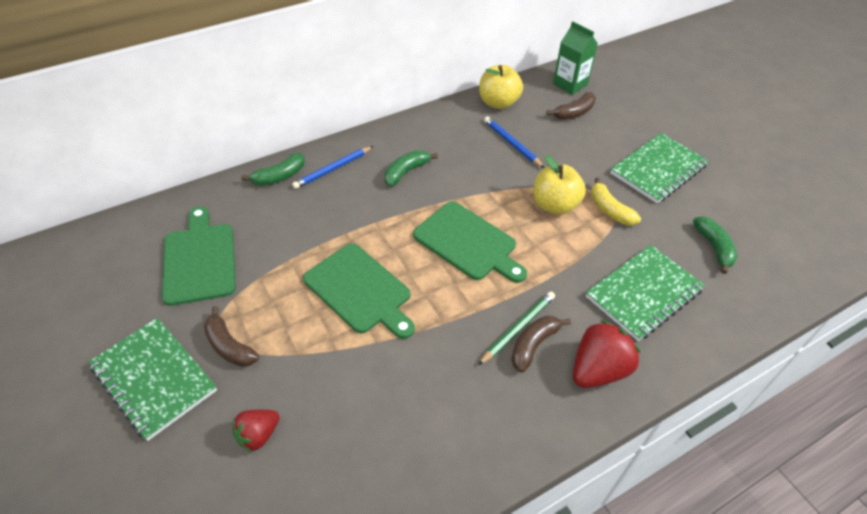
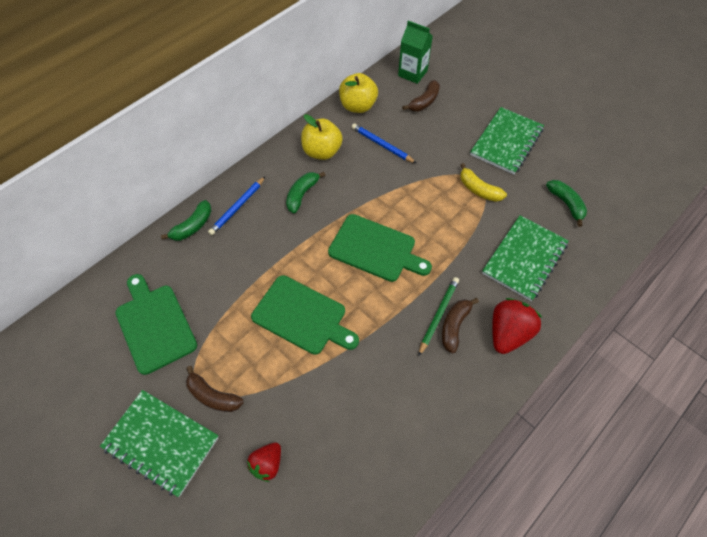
camera: 15 degrees left, 10 degrees up
yellow apple [533,155,586,215] -> yellow apple moved to [301,114,343,160]

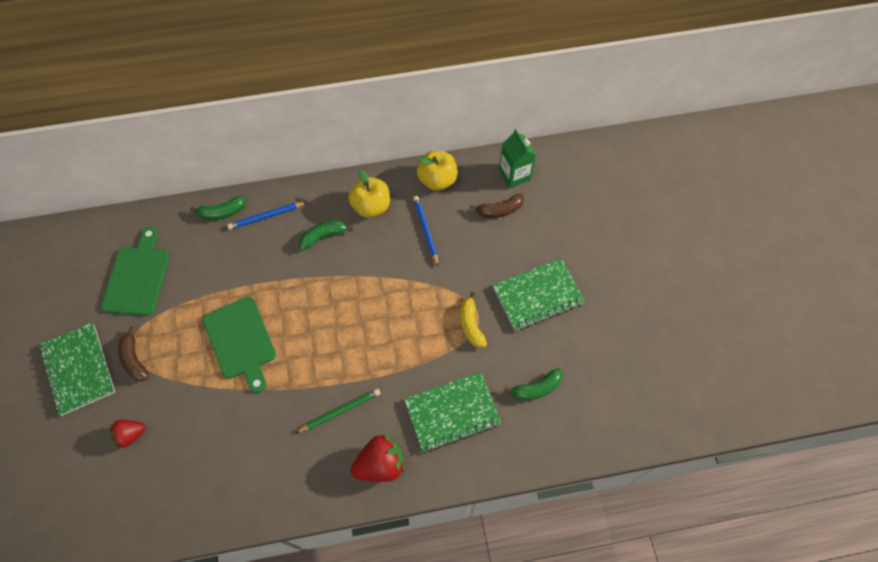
camera: 35 degrees right, 5 degrees up
green cutting board [328,214,432,282] -> none
brown banana [442,298,479,353] -> none
green banana [546,180,587,227] -> green banana turned 60 degrees clockwise [504,368,563,401]

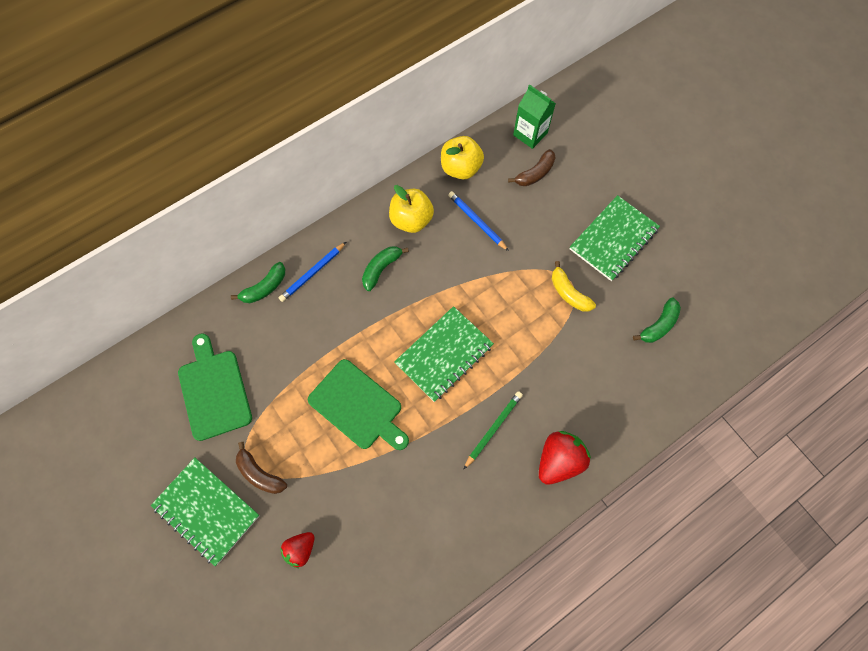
camera: 25 degrees left, 5 degrees up
green notebook [404,372,501,452] -> green notebook moved to [394,306,494,402]

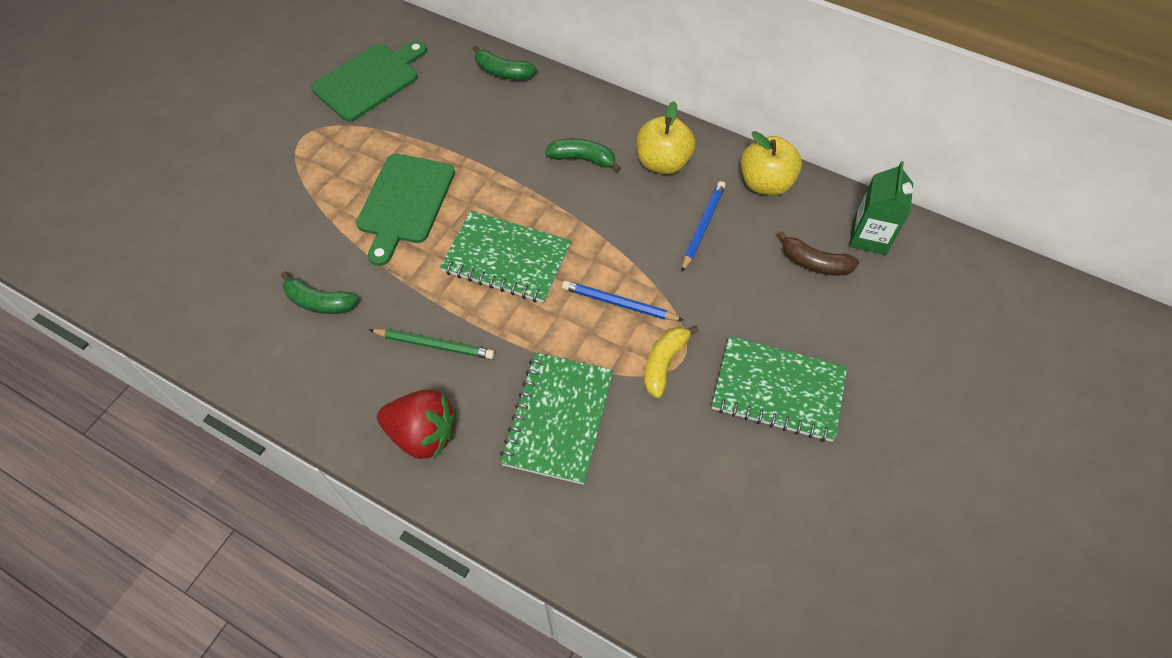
camera: 65 degrees right, 10 degrees down
green notebook [151,458,260,566] -> green notebook moved to [500,353,614,485]
brown banana [236,442,287,494] -> none
blue pencil [279,242,346,302] -> blue pencil moved to [562,280,684,321]
red strawberry [280,532,315,568] -> none
green banana [633,298,681,343] -> green banana moved to [281,271,359,314]

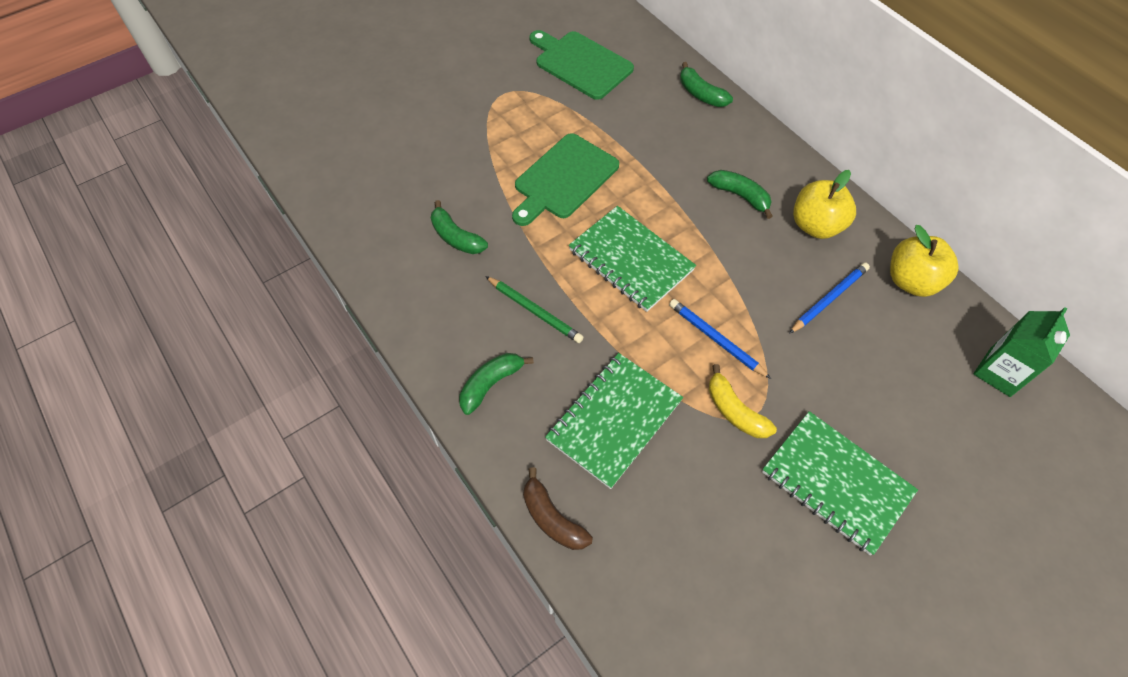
camera: 25 degrees right, 0 degrees up
green cutting board [311,41,427,121] -> green cutting board turned 120 degrees counterclockwise [530,30,634,100]
red strawberry [377,390,456,459] -> green banana [459,353,534,415]
yellow banana [644,326,699,398] -> yellow banana turned 90 degrees counterclockwise [709,364,777,438]
brown banana [777,231,859,276] -> brown banana moved to [523,467,593,550]

